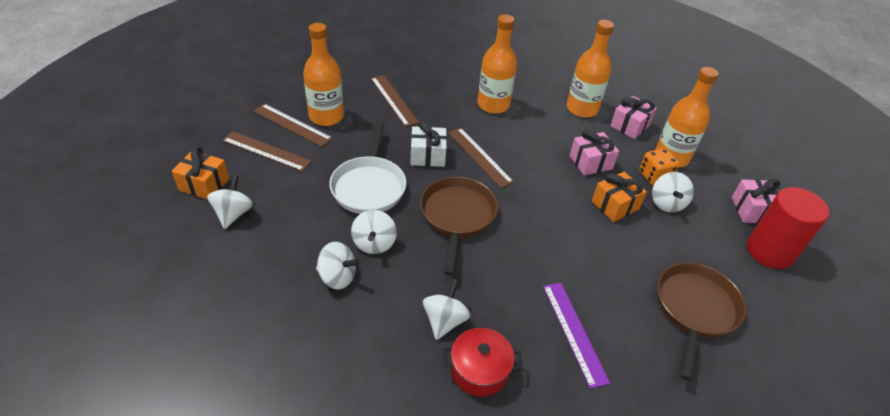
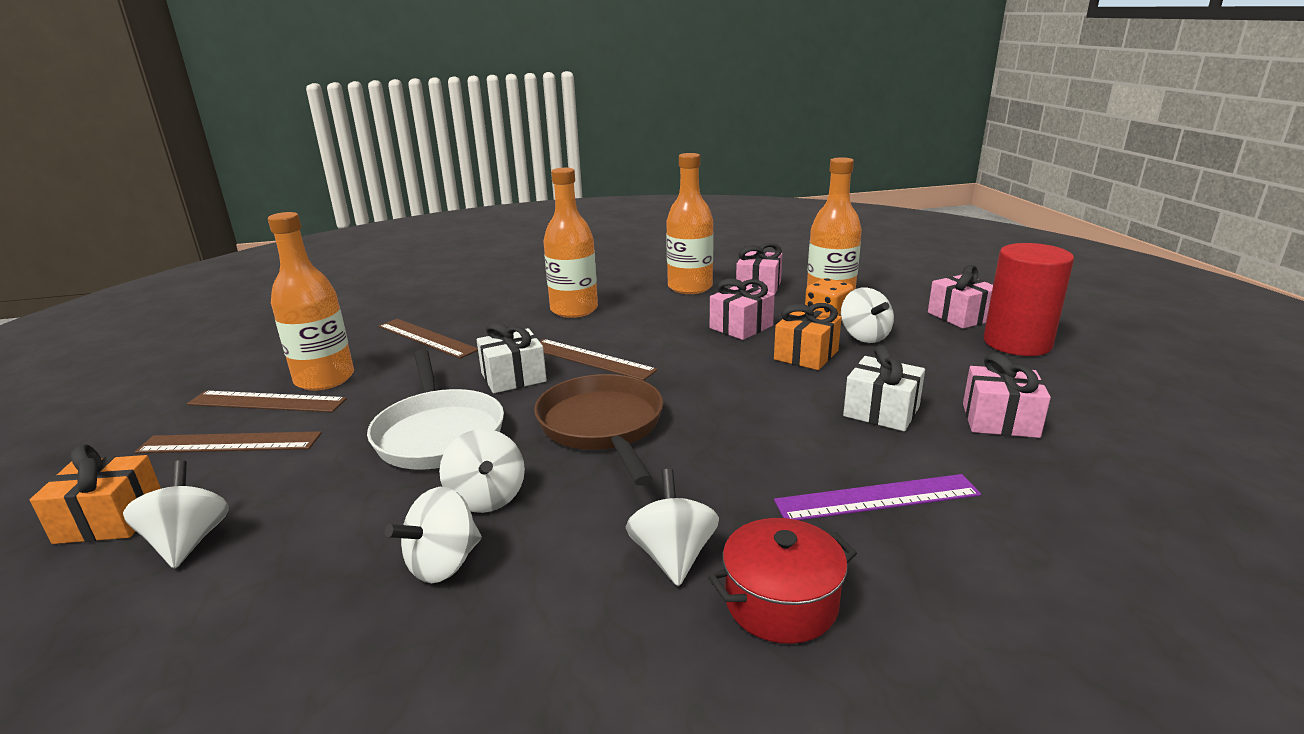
camera: 20 degrees left, 20 degrees down
white spinning top [316,242,360,290] -> white spinning top turned 135 degrees clockwise [385,487,482,583]
purple ruler [543,282,610,389] -> purple ruler turned 60 degrees counterclockwise [774,474,981,520]
brown pan [657,263,746,381] -> pink gift [963,353,1051,438]
none -> white gift [843,345,925,431]

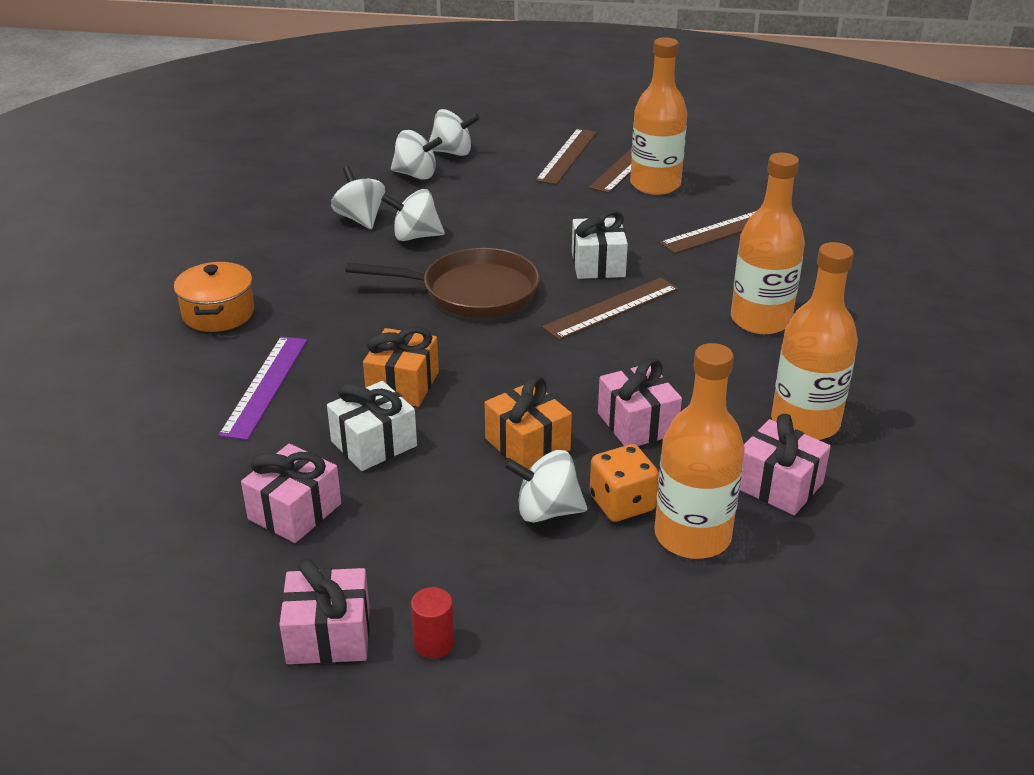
camera: 110 degrees right, 10 degrees up
orange gift [30,444,161,544] -> orange gift moved to [363,327,439,407]
white pan [367,349,504,470] -> none
white spinning top [625,469,719,586] -> white spinning top moved to [391,130,442,180]
red pot [708,518,857,644] -> orange pot [174,262,254,332]
pink gift [928,265,993,329] -> pink gift moved to [279,558,370,664]
red cylinder [984,243,1074,356] -> red cylinder [411,587,454,659], size x0.41

